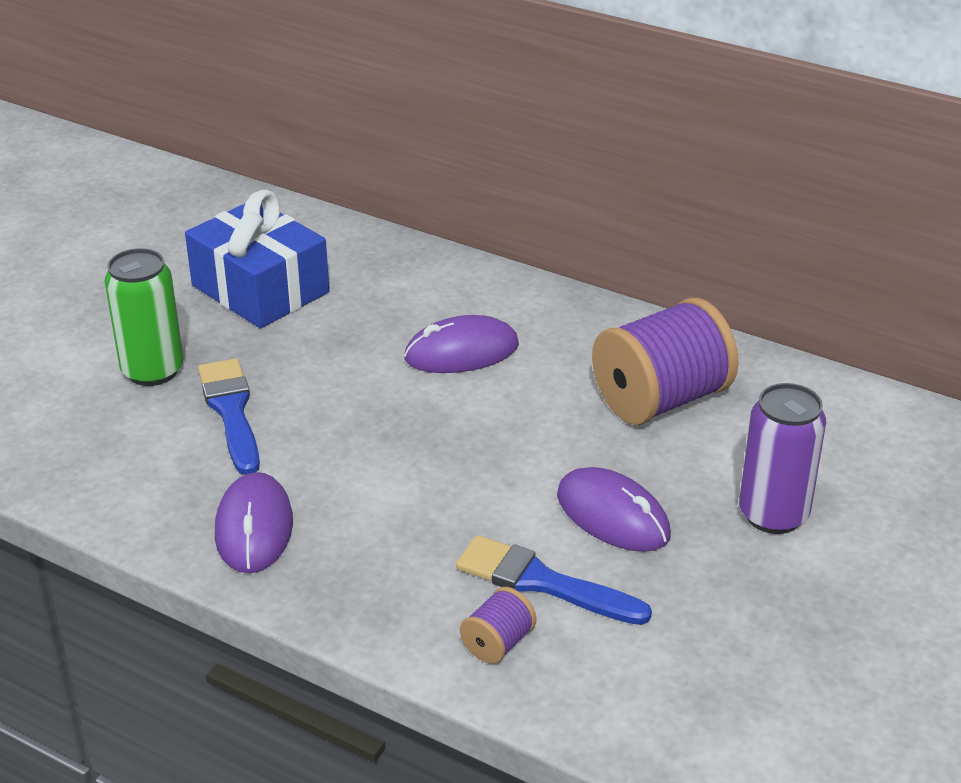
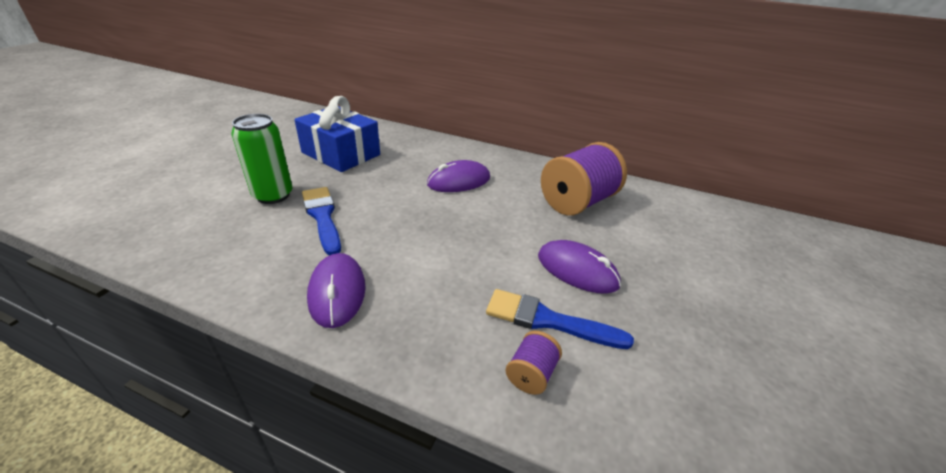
camera: 10 degrees left, 0 degrees up
purple can [739,383,826,534] -> none

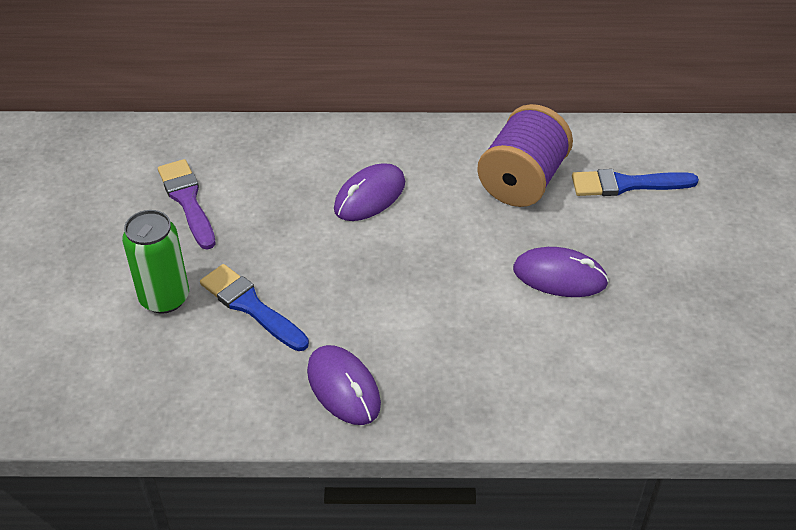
camera: 20 degrees left, 10 degrees up
blue gift [294,96,380,172] -> purple brush [158,159,216,250]
blue brush [486,289,634,349] -> blue brush moved to [572,169,699,196]
purple spool [506,331,562,395] -> none

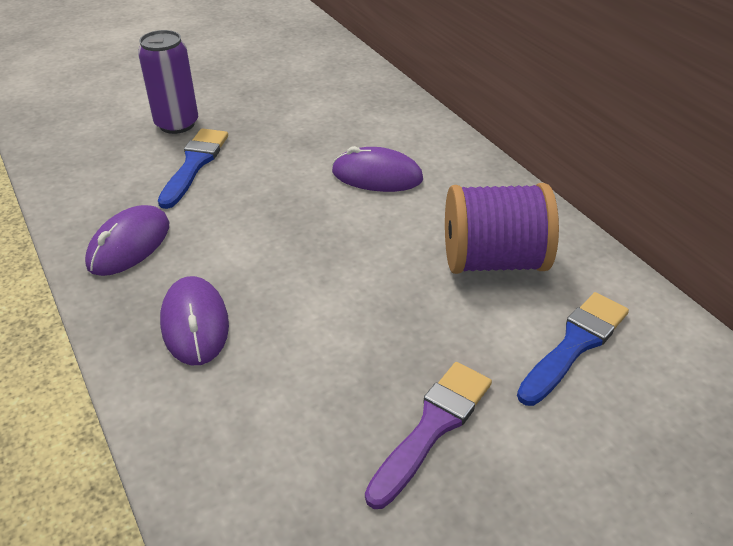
camera: 60 degrees right, 5 degrees down
green can [122,210,189,314] -> purple can [138,30,198,134]
purple brush [158,159,216,250] -> purple brush moved to [365,362,492,509]
purple mouse [513,247,609,297] -> purple mouse moved to [160,276,229,365]
blue brush [572,169,699,196] -> blue brush turned 75 degrees clockwise [517,292,629,406]

